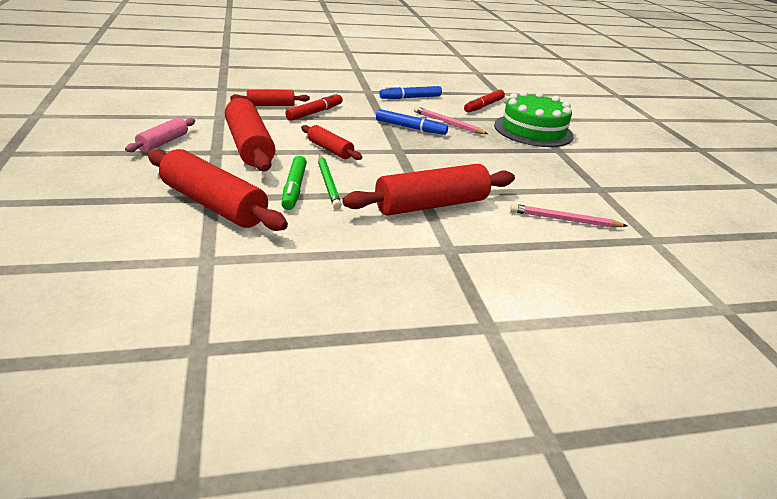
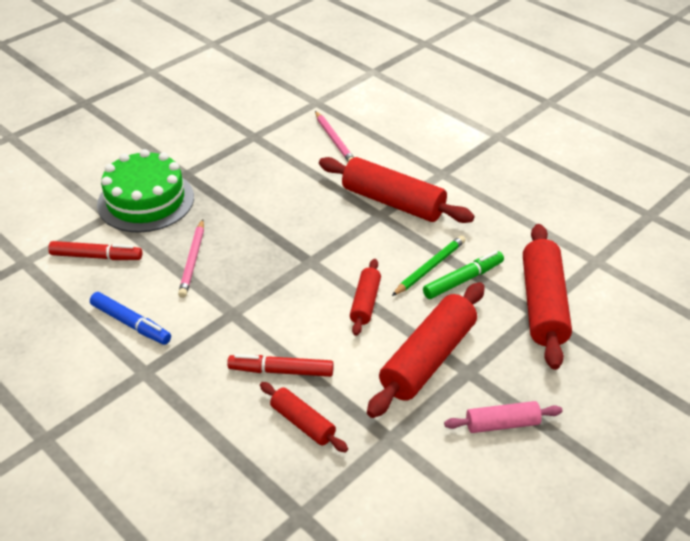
camera: 120 degrees left, 10 degrees up
blue marker [376,109,448,135] -> none

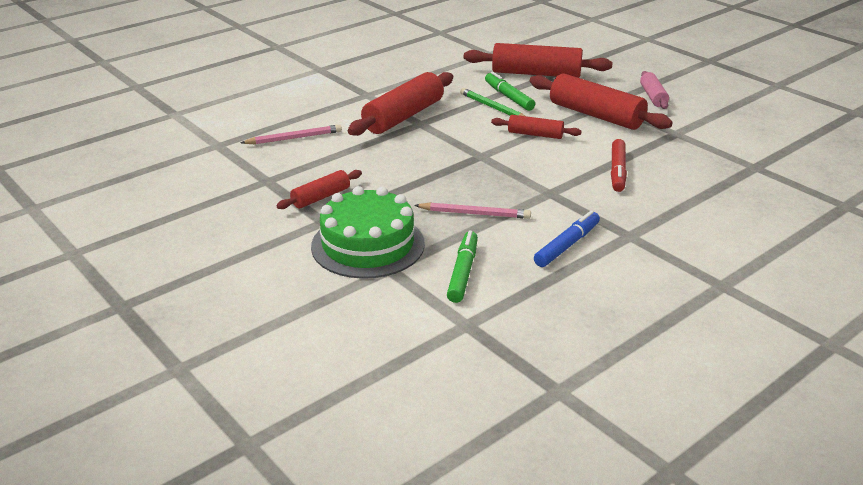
camera: 85 degrees left, 10 degrees down
red marker [48,241,142,260] -> green marker [447,231,478,303]
red rolling pin [260,382,348,452] -> red rolling pin moved to [276,170,362,209]

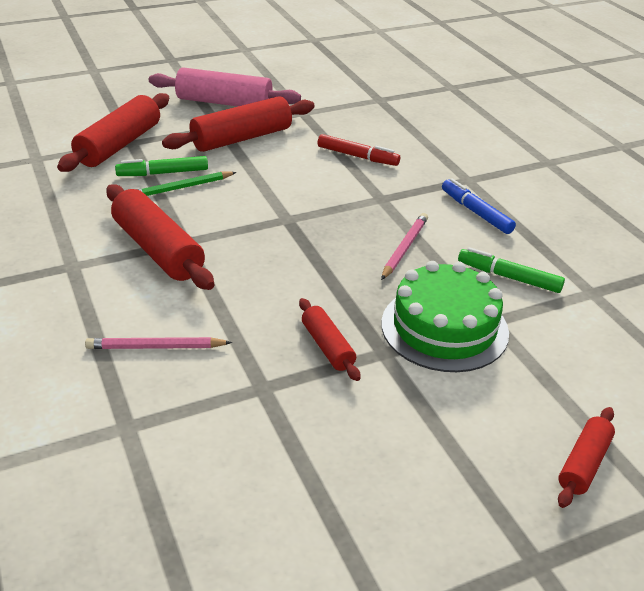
camera: 75 degrees left, 5 degrees up
pink pencil [241,124,342,144] -> pink pencil turned 90 degrees counterclockwise [85,337,232,349]
red rolling pin [491,115,582,139] -> red rolling pin moved to [558,407,615,508]
pink rolling pin [640,71,669,109] -> pink rolling pin [149,67,301,106], size x1.85

